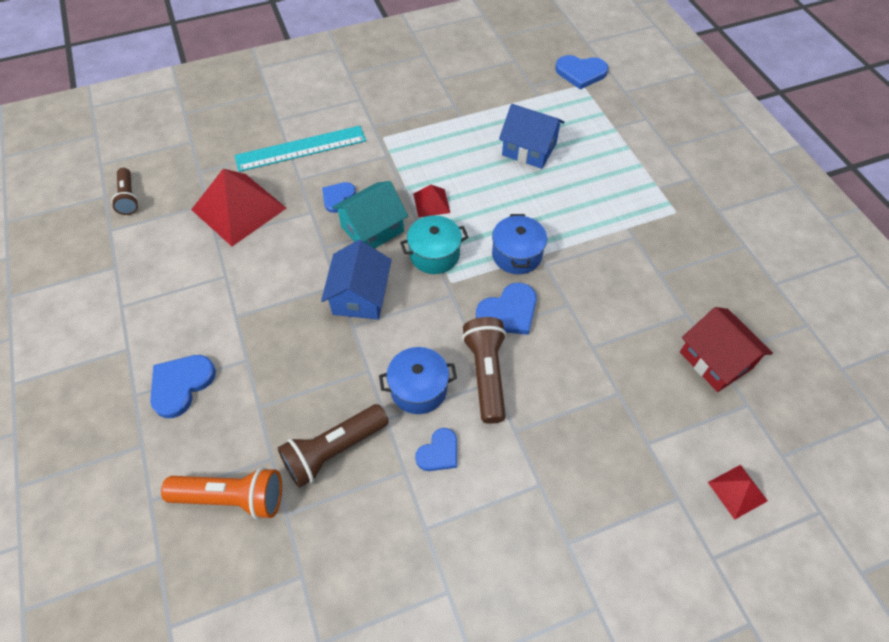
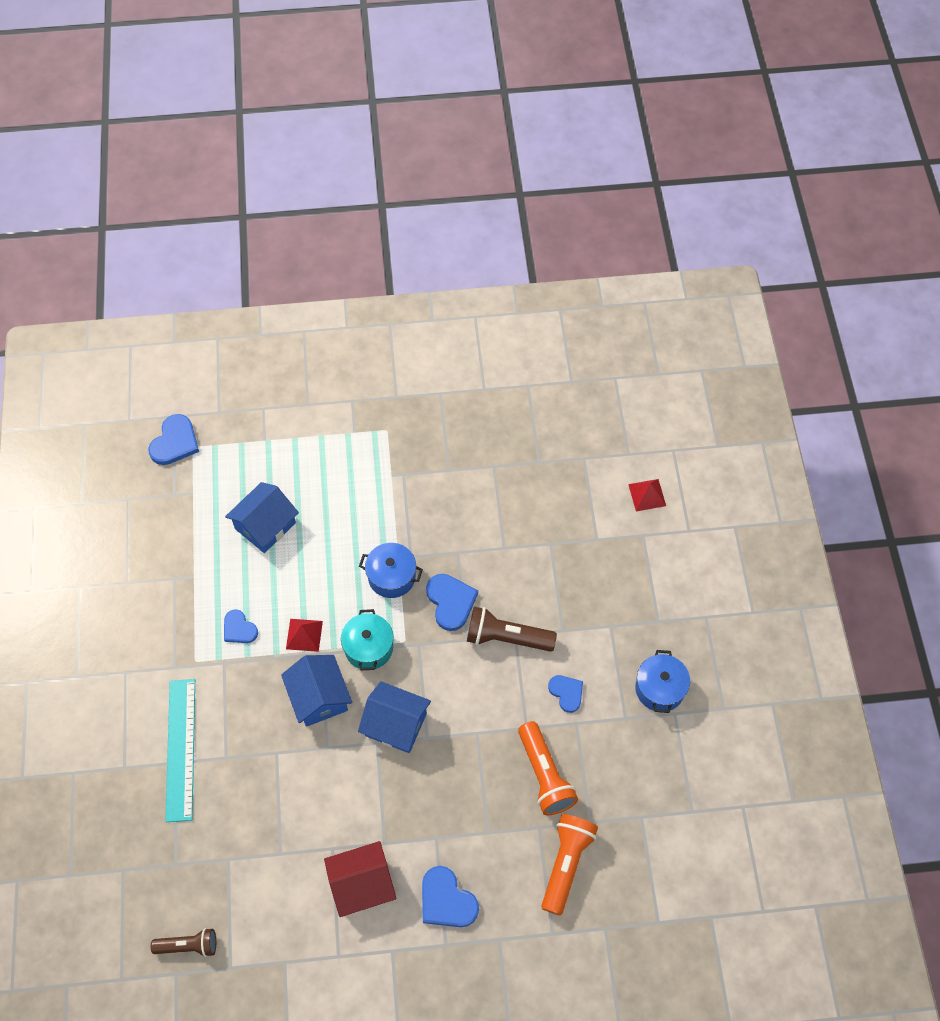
camera: 75 degrees left, 5 degrees up
red pyramid [191,169,286,246] -> none
brown flashlight [278,404,389,488] -> orange flashlight [518,721,578,815]
blue heart [322,182,356,213] -> blue heart moved to [224,609,258,643]
turquoise house [332,181,408,249] -> blue house [281,655,352,727]
blue pot [379,347,457,414] -> blue pot moved to [635,650,690,713]
red house [680,307,773,392] -> red house moved to [324,841,396,917]

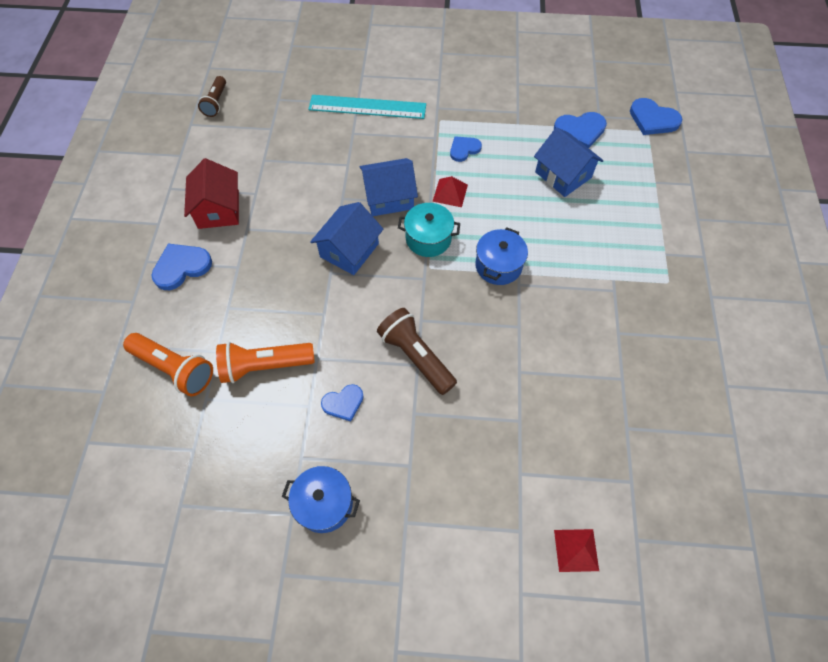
camera: 100 degrees right, 0 degrees up
blue heart [426,574,478,631] -> blue heart moved to [554,112,607,148]
brown flashlight [467,607,557,651] -> brown flashlight turned 60 degrees counterclockwise [377,308,457,395]

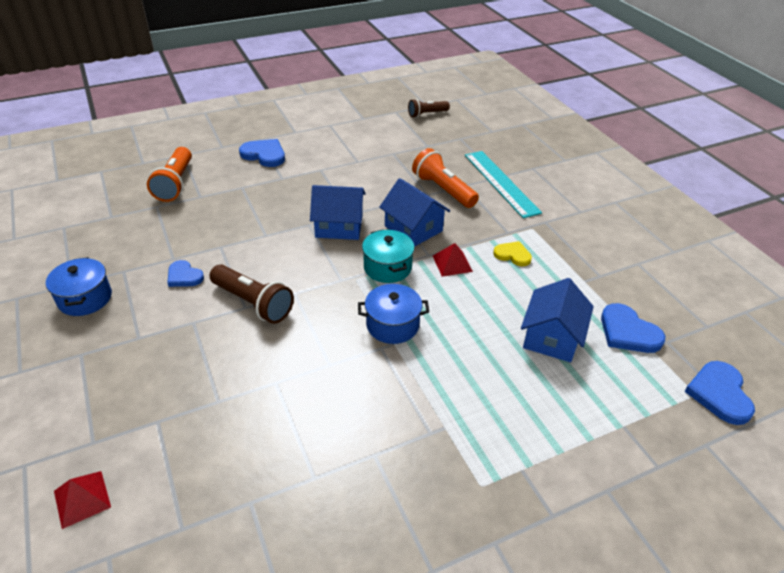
camera: 60 degrees right, 20 degrees down
red house [184,158,239,229] -> none
orange flashlight [216,342,315,383] -> orange flashlight moved to [412,148,479,208]
brown flashlight [377,308,457,395] -> brown flashlight turned 105 degrees clockwise [210,264,294,324]
blue heart [450,136,482,162] -> yellow heart [493,241,532,266]

